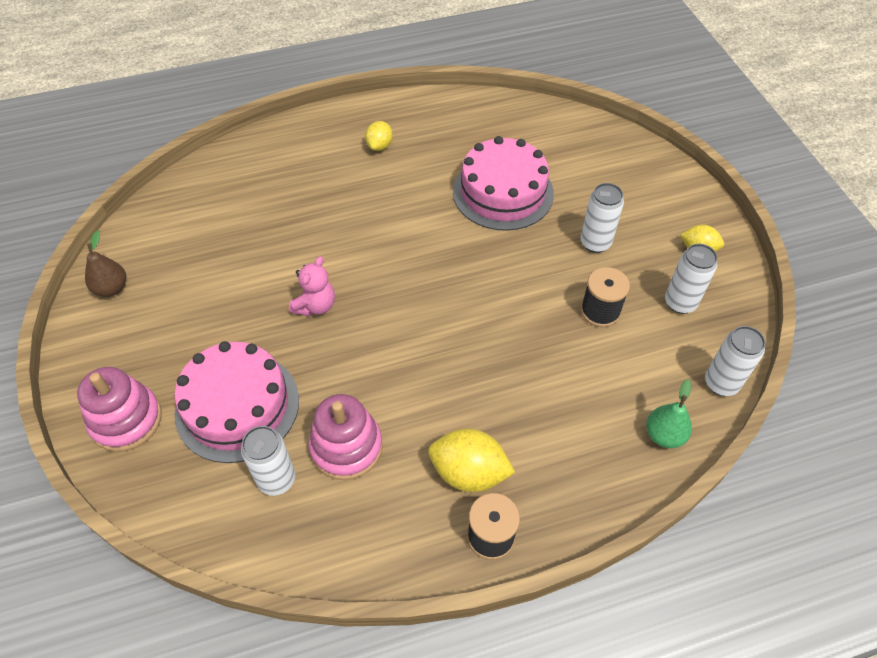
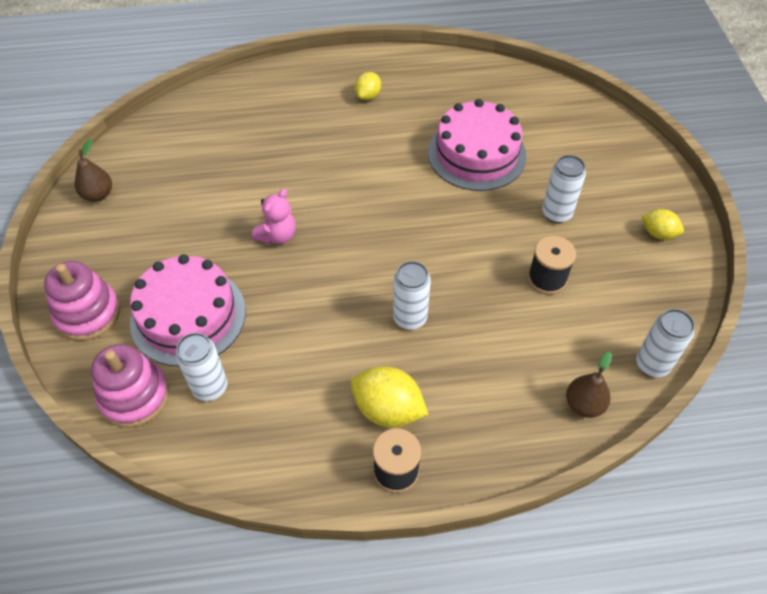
camera: 10 degrees right, 0 degrees up
pink stacking toy [309,394,383,480] -> pink stacking toy moved to [91,344,169,427]
green pear [646,379,692,448] -> brown pear [566,352,612,418]
white can [665,244,718,314] -> white can moved to [393,261,431,330]

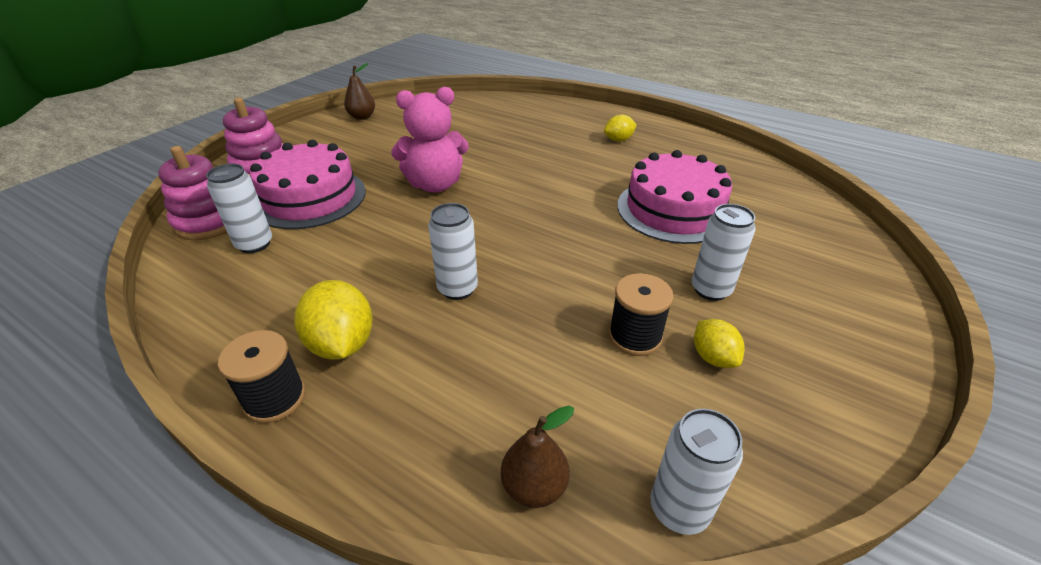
camera: 40 degrees right, 15 degrees down
pink teddy bear [252,189,296,245] -> pink teddy bear [391,87,469,193], size x1.63
yellow lemon [641,209,684,240] -> yellow lemon moved to [694,319,745,368]

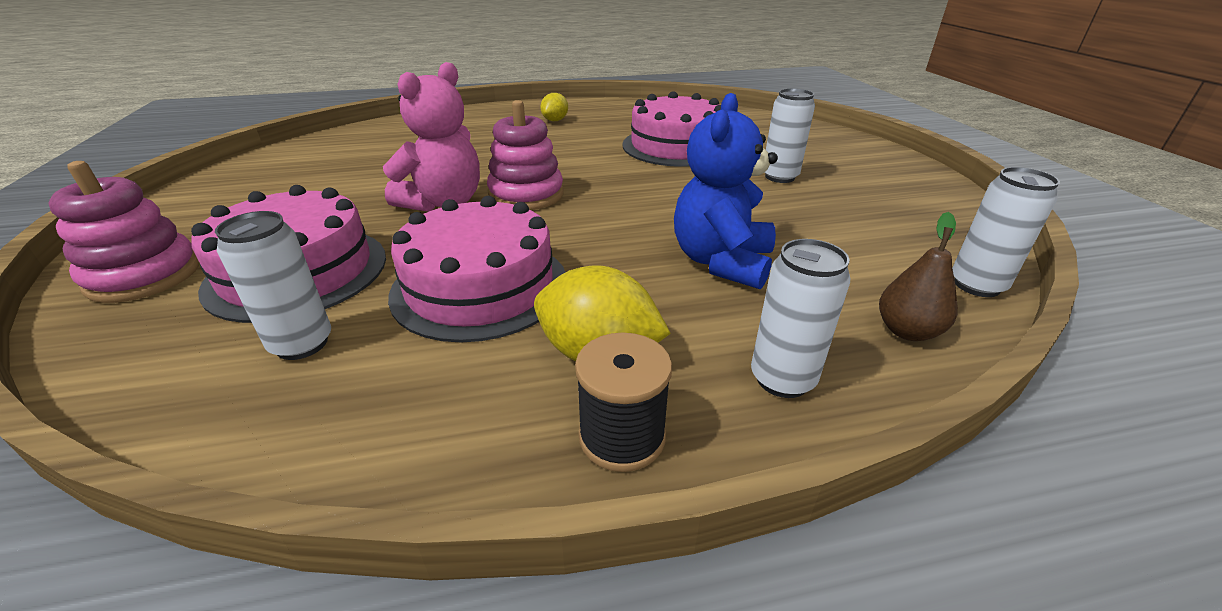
camera: 45 degrees left, 5 degrees down
pink stacking toy [158,146,227,240] -> pink stacking toy moved to [487,100,563,210]
brown pear [344,63,375,120] -> none
white can [428,203,478,300] -> white can moved to [751,239,850,398]
black spool [609,273,674,356] -> none
yellow lemon [694,319,745,368] -> none
none -> pink cake [388,196,565,342]
none -> blue teddy bear [674,93,778,290]

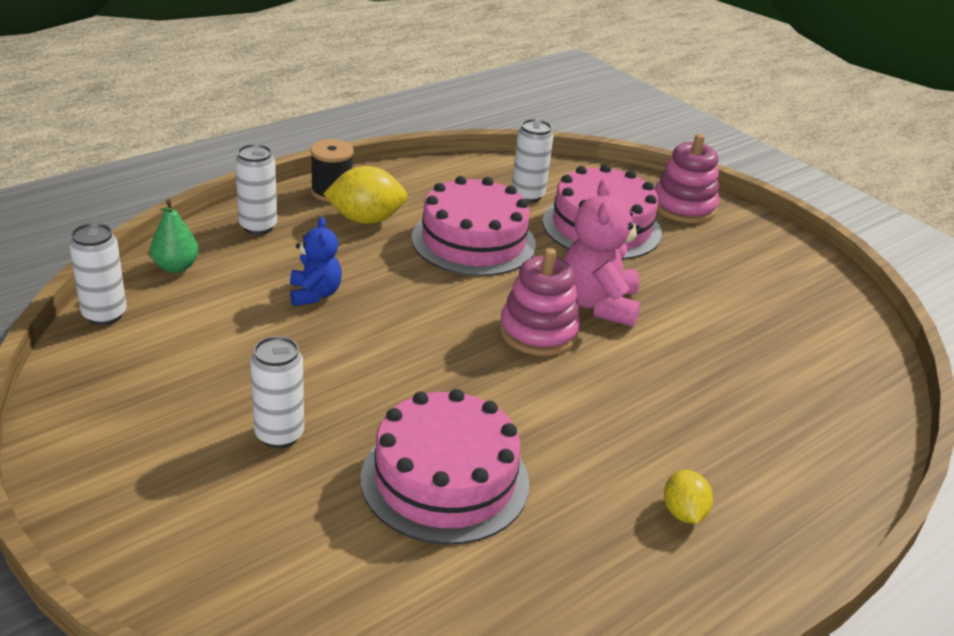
camera: 150 degrees right, 0 degrees up
blue teddy bear [674,93,778,290] -> blue teddy bear [290,217,342,306], size x0.61
brown pear [879,212,958,341] -> green pear [150,199,199,273]

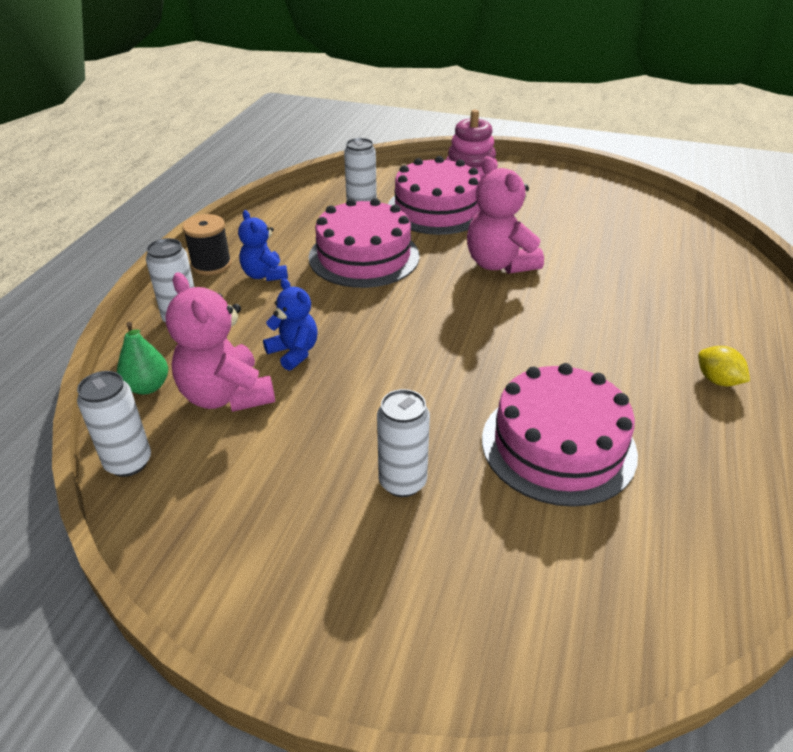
camera: 30 degrees left, 5 degrees up
yellow lemon [323,166,407,224] -> blue teddy bear [238,210,288,281]
pink stacking toy [500,248,580,356] -> none
none -> pink teddy bear [165,272,275,412]

